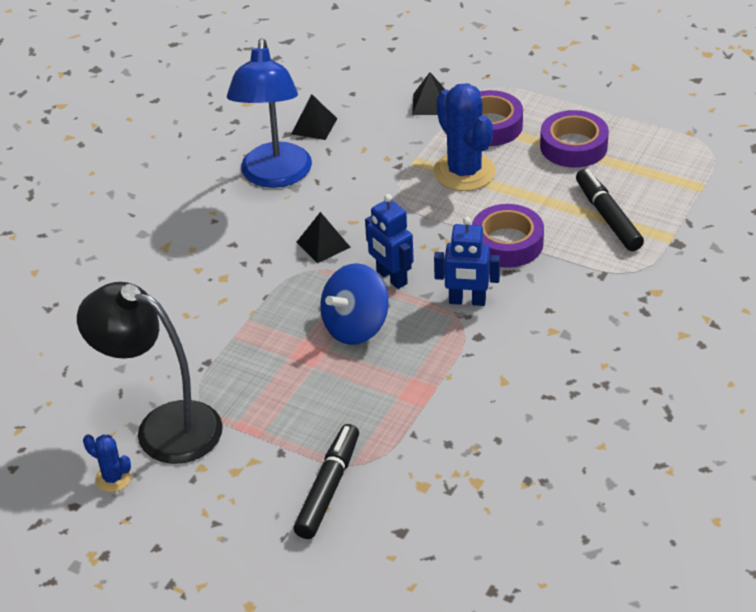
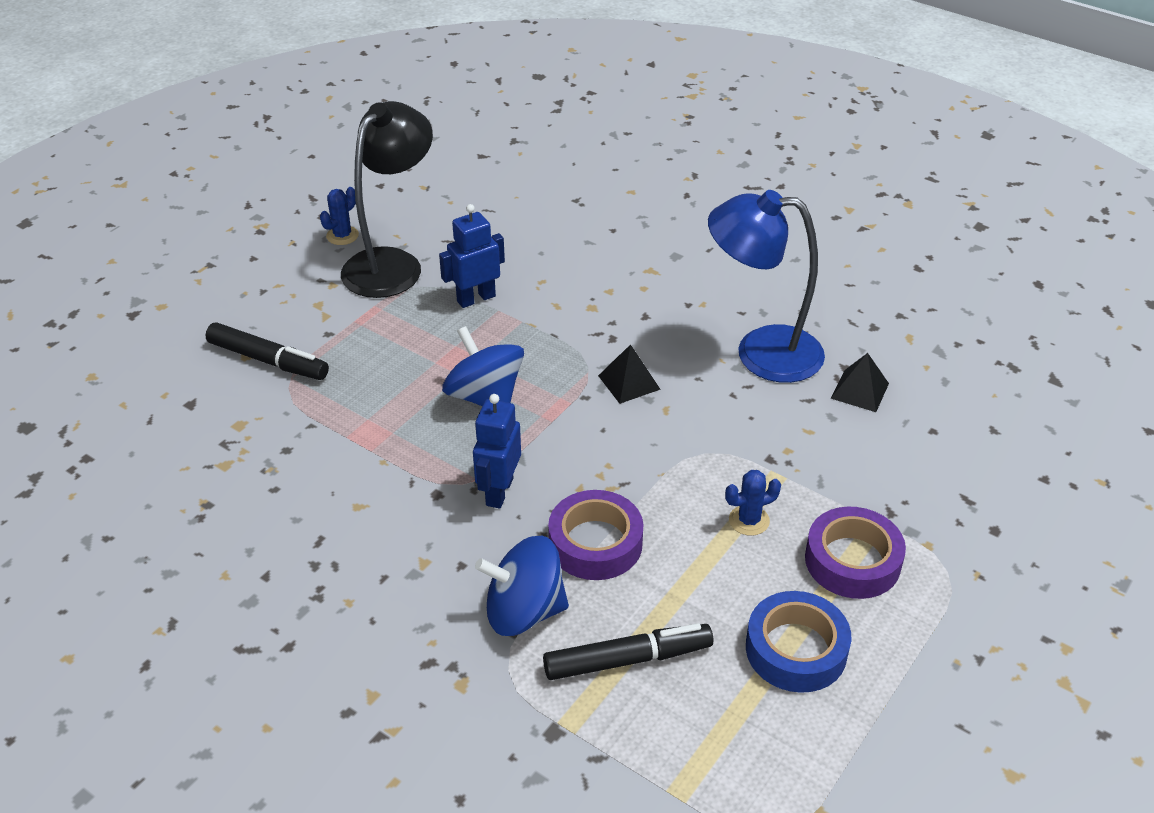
camera: 95 degrees right, 0 degrees up
blue robot [365,194,414,289] -> blue robot moved to [439,204,505,308]
black pyramid [412,72,446,115] -> none
blue cactus [433,83,496,191] -> blue cactus [725,470,781,536], size x0.48
purple tape [540,110,609,168] -> blue tape [746,591,851,693]
none -> blue spinning top [475,536,569,636]

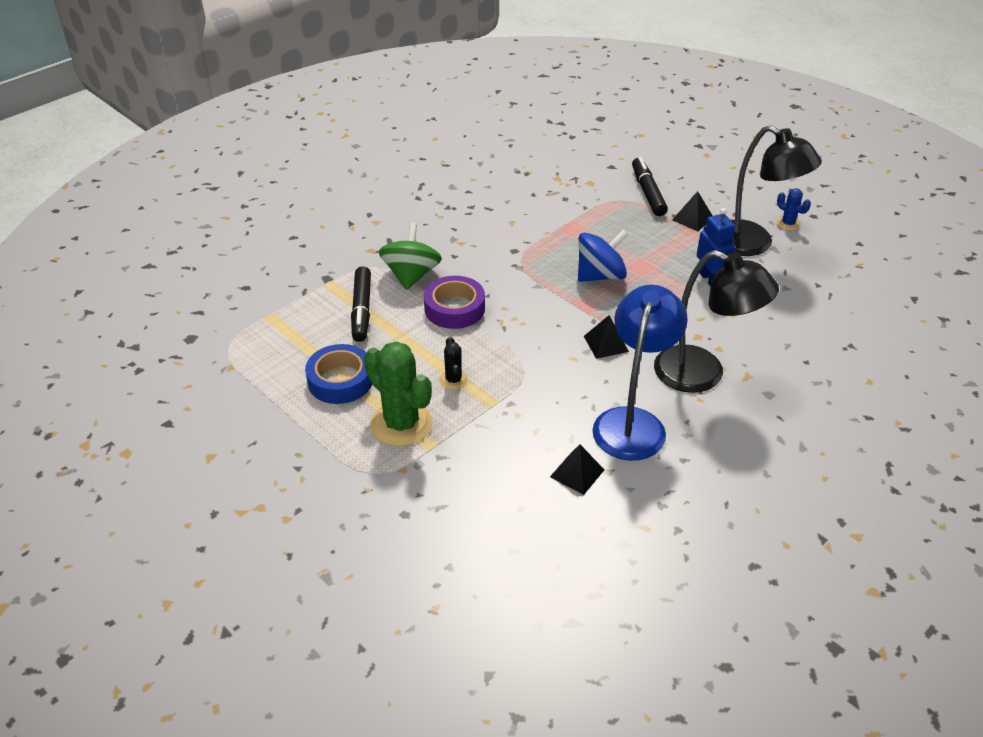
camera: 100 degrees right, 0 degrees up
black marker [206,322,329,380] -> black marker turned 135 degrees clockwise [632,157,668,216]
blue robot [473,394,521,509] -> none
blue spinning top [475,536,569,636] -> green spinning top [379,223,442,290]
blue cactus [725,470,781,536] -> black cactus [439,337,468,390]
purple tape [805,507,906,599] -> green cactus [364,341,433,447]
none -> black lamp [654,250,779,393]
none -> black pyramid [672,191,713,231]

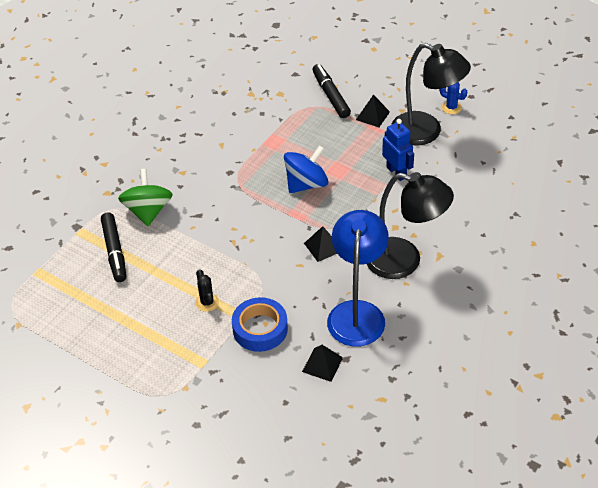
camera: 10 degrees left, 5 degrees up
blue tape [305,344,372,404] -> blue tape moved to [232,297,288,352]
green cactus [364,341,433,447] -> none
purple tape [424,276,485,329] -> none

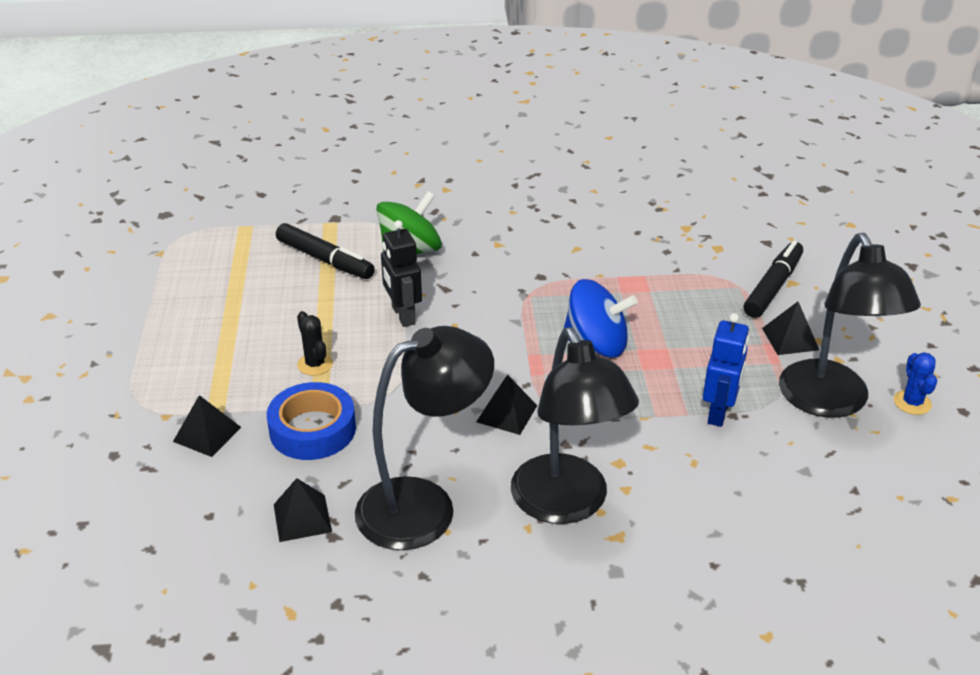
camera: 50 degrees right, 10 degrees down
black marker [101,212,126,282] -> black marker turned 90 degrees counterclockwise [276,223,375,279]
black cactus [195,269,219,312] -> black cactus turned 60 degrees counterclockwise [297,311,333,376]
blue lamp [327,210,389,347] -> black lamp [355,326,494,550]
none -> black pyramid [173,395,241,457]
none -> black robot [381,220,422,327]

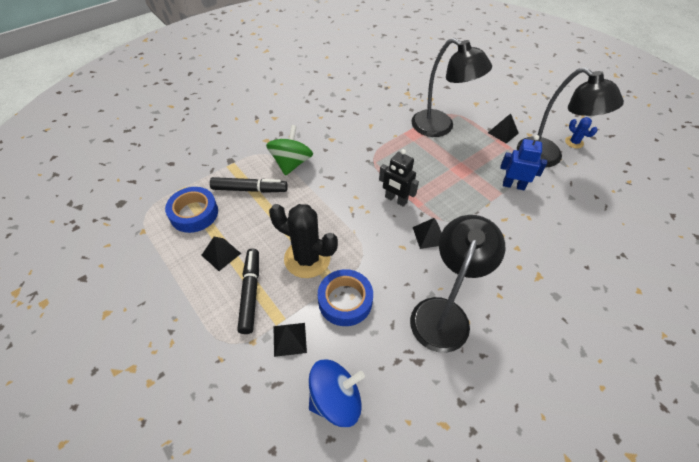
camera: 35 degrees left, 15 degrees up
black pyramid [274,478,332,542] -> black pyramid moved to [201,237,241,271]
black cactus [297,311,333,376] -> black cactus [269,204,338,278], size x2.06
black robot [381,220,422,327] -> black robot moved to [379,149,419,207]
black lamp [511,327,639,524] -> black lamp moved to [411,38,492,137]
blue spinning top [564,279,638,357] -> blue spinning top moved to [309,359,365,427]
blue robot [703,313,749,427] -> blue robot turned 60 degrees counterclockwise [500,135,547,190]
black marker [744,241,803,318] -> black marker moved to [237,249,259,334]
none -> blue tape [165,187,218,233]

